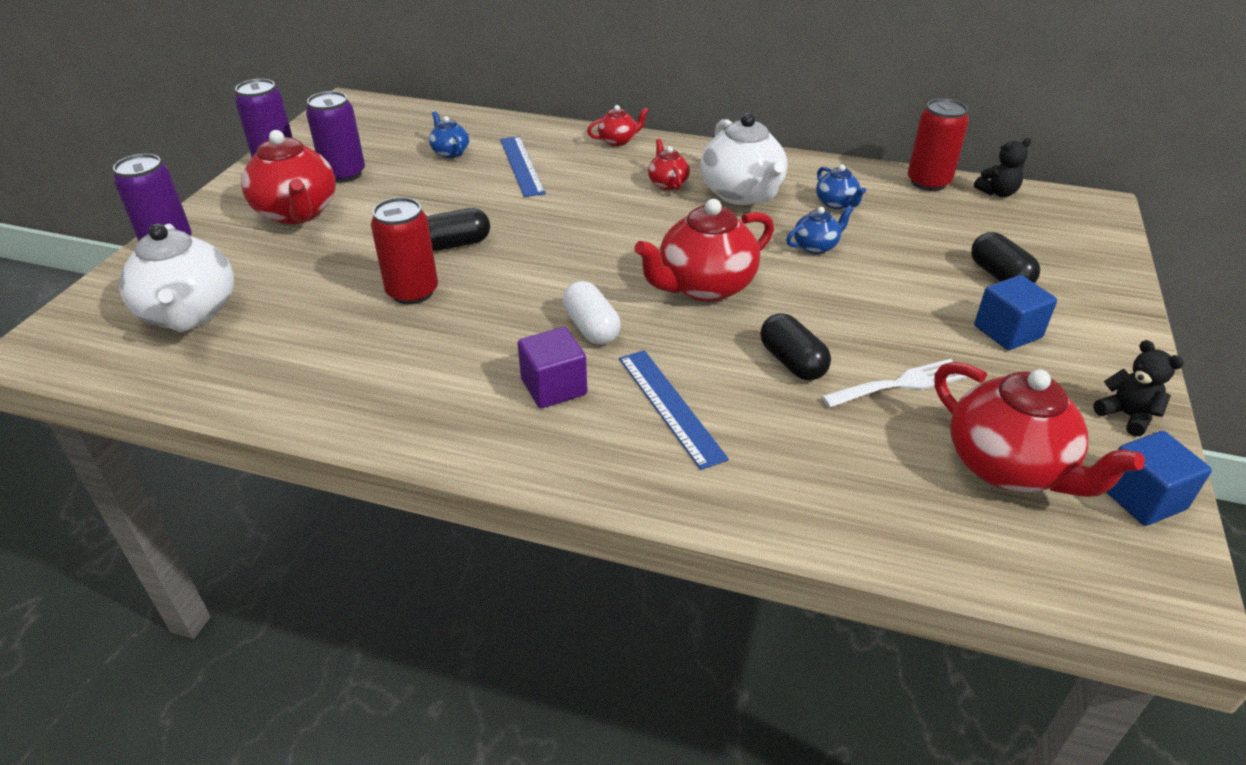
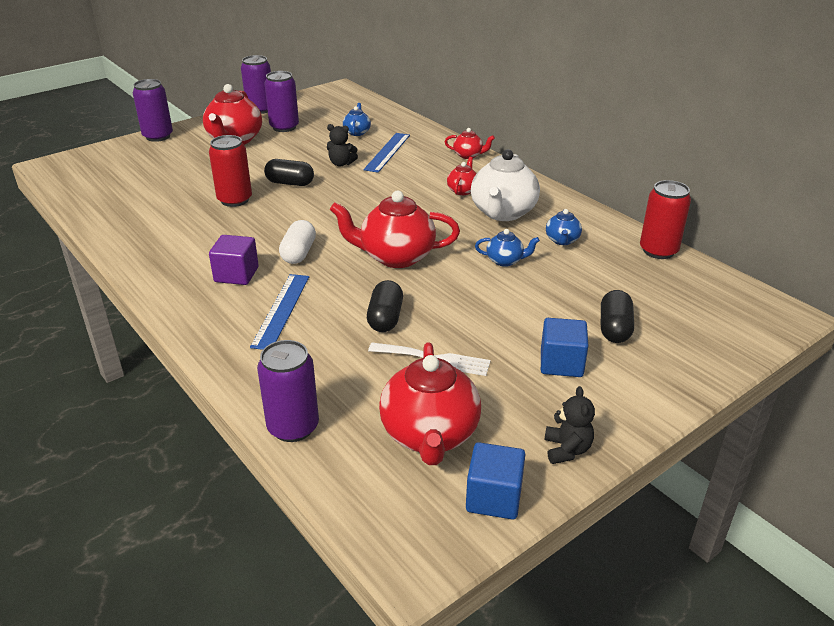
camera: 35 degrees right, 5 degrees down
white teapot [119,224,234,332] -> none
black teddy bear [974,138,1031,197] -> black teddy bear moved to [327,124,358,167]
none -> purple can [257,340,319,442]

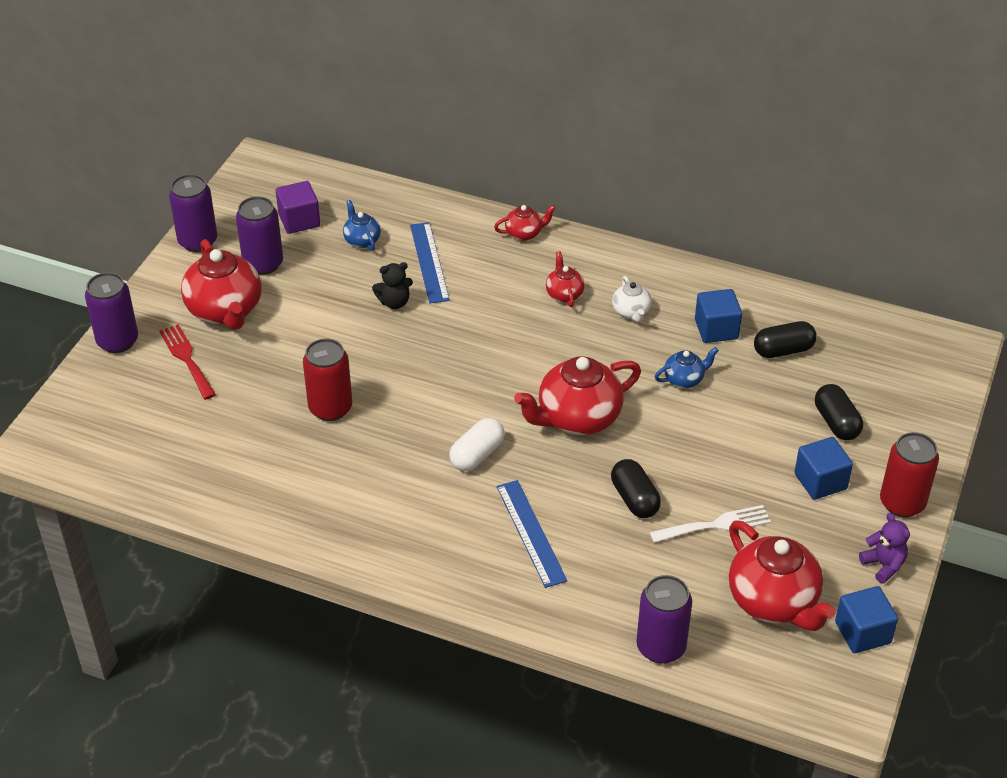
camera: 30 degrees left, 10 degrees up
purple cube [209,235,259,285] -> purple cube moved to [276,181,320,234]
black capsule [264,159,314,186] -> black capsule moved to [754,321,817,358]
white capsule [279,220,316,264] -> white capsule turned 60 degrees clockwise [449,418,505,471]
white teapot [471,149,540,221] -> white teapot [612,276,651,322], size x0.50
black teddy bear [544,386,595,464] -> purple teddy bear [859,513,910,584]
blue teapot [546,209,582,245] -> blue cube [695,289,742,343]
red can [640,180,691,259] -> red can moved to [880,432,939,517]
none -> red fork [159,324,216,400]

